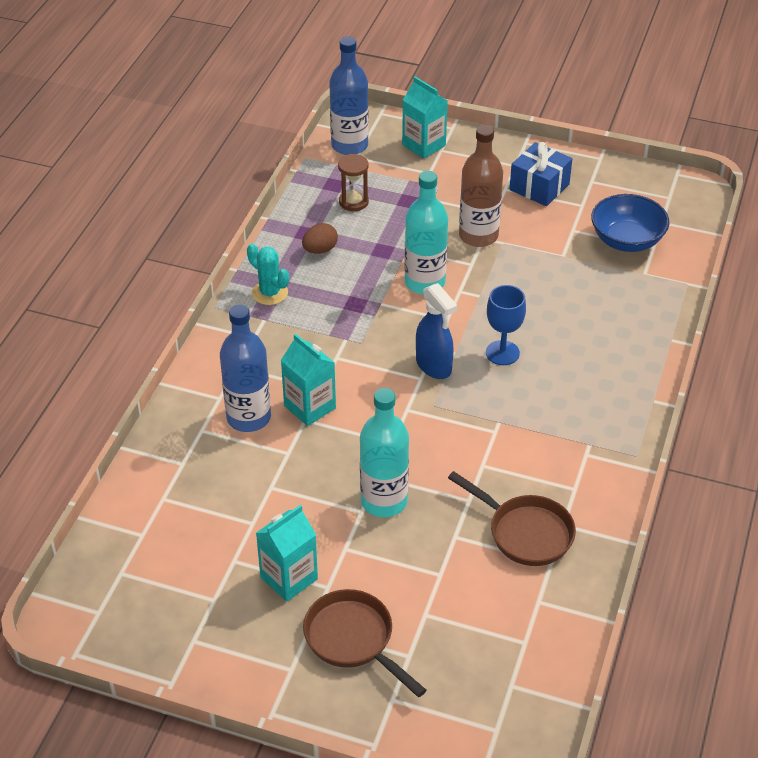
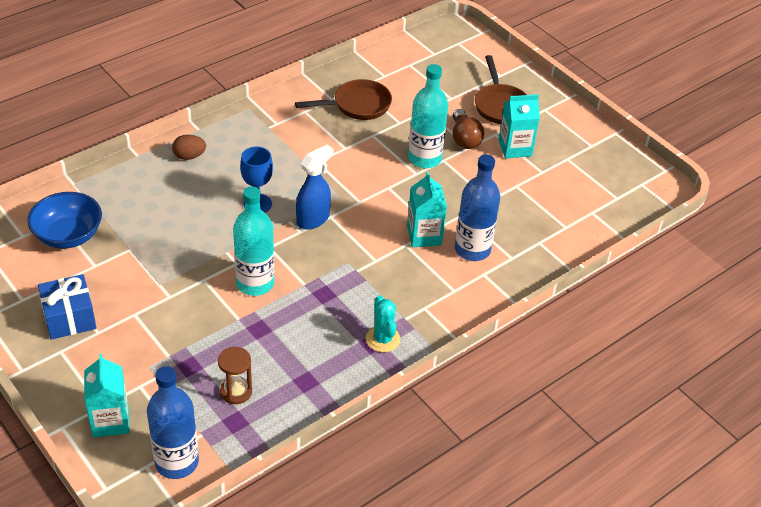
camera: 150 degrees left, 0 degrees up
brown egg [302,223,338,254] -> brown egg moved to [172,135,206,160]
blue spray bottle [416,283,457,379] -> blue spray bottle turned 45 degrees clockwise [296,144,333,230]
brown pan [448,471,576,566] -> brown pan turned 90 degrees clockwise [295,79,392,120]
brown bottle [459,125,503,247] -> none
none -> brown light bulb [453,109,484,149]

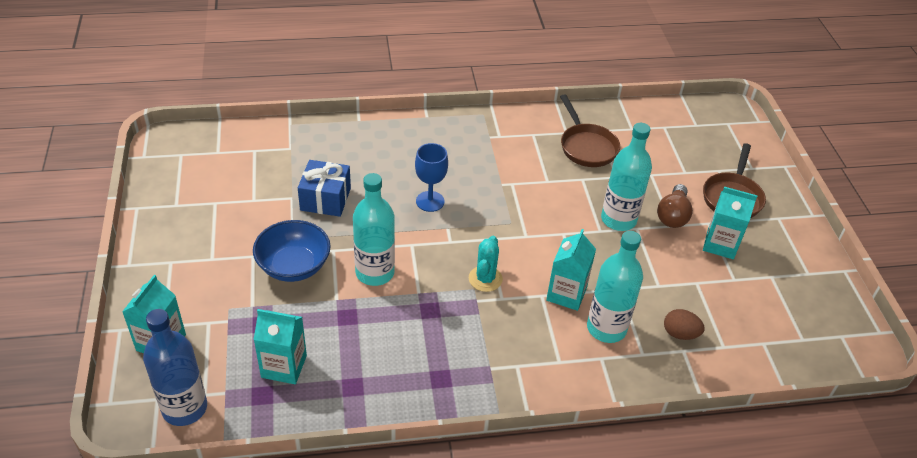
camera: 30 degrees right, 0 degrees up
blue bowl [27,192,102,249] -> blue bowl moved to [253,220,331,282]
blue gift [38,274,96,340] -> blue gift moved to [298,160,351,217]
brown egg [172,135,206,160] -> brown egg moved to [664,309,705,340]
brown hourglass [218,347,252,404] -> turquoise carton [253,309,307,384]
brown pan [295,79,392,120] -> brown pan turned 60 degrees clockwise [560,95,620,167]
blue spray bottle [296,144,333,230] -> none
turquoise cactus [366,295,400,352] -> turquoise cactus moved to [469,236,503,292]
blue bottle [455,154,500,261] -> turquoise bottle [587,231,643,343]

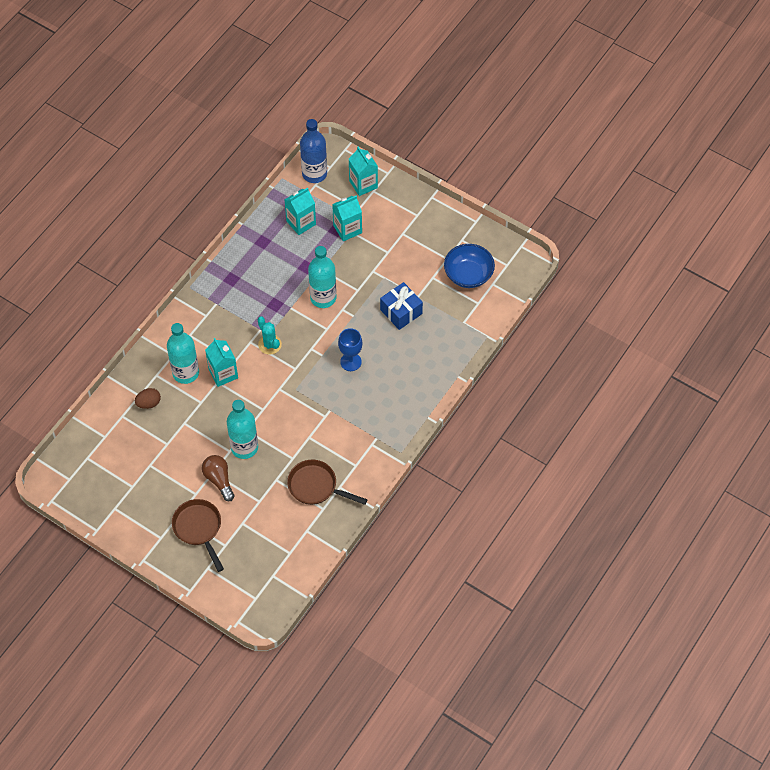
camera: 135 degrees right, 15 degrees up
blue bowl [253,220,331,282] -> blue bowl moved to [444,244,495,288]
turquoise carton [703,187,757,259] -> turquoise carton moved to [332,196,362,241]

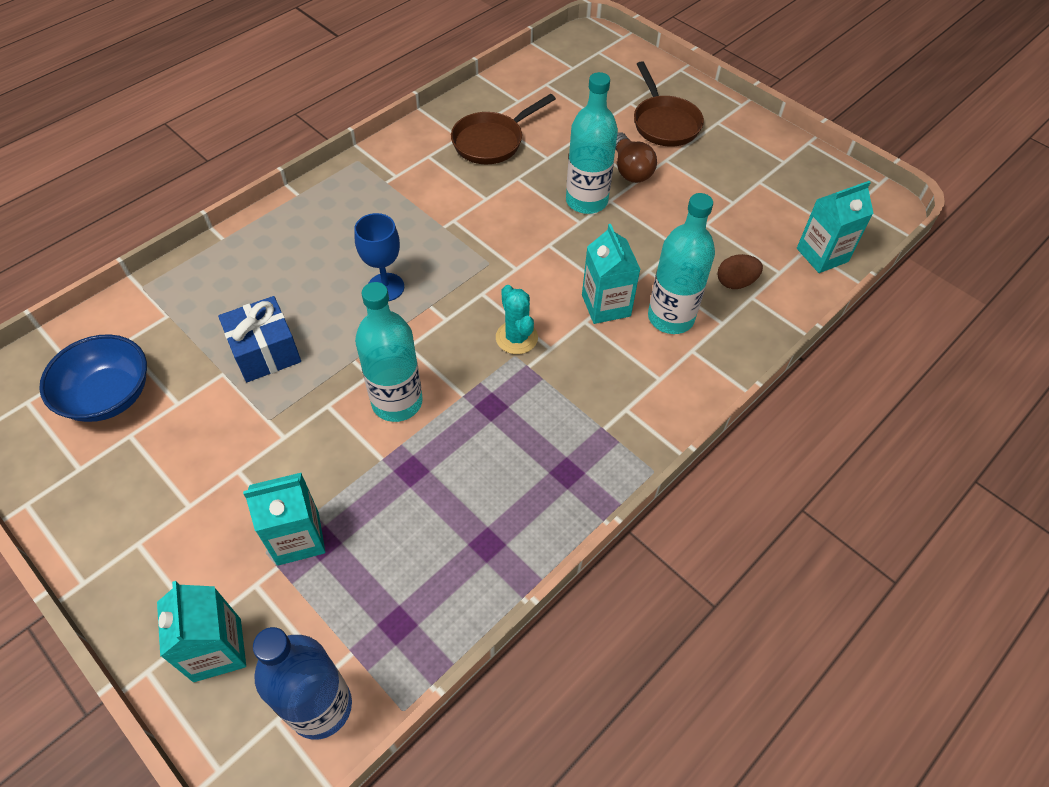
camera: 170 degrees left, 5 degrees down
turquoise carton [285,188,316,235] -> turquoise carton moved to [797,181,874,273]
brown pan [287,460,368,505] -> brown pan turned 105 degrees clockwise [451,94,556,164]

